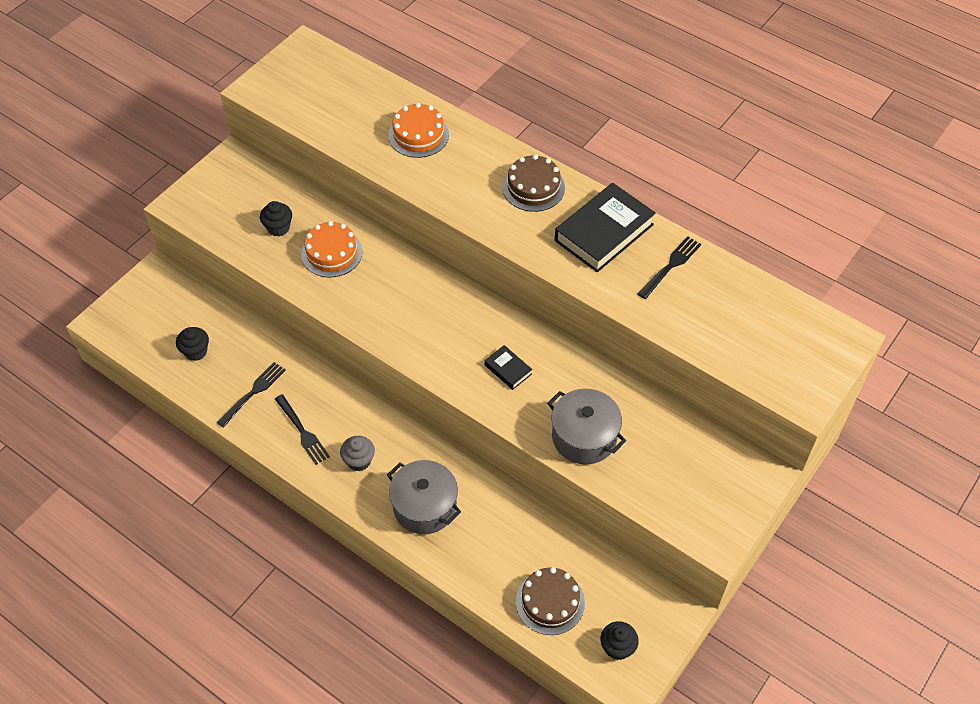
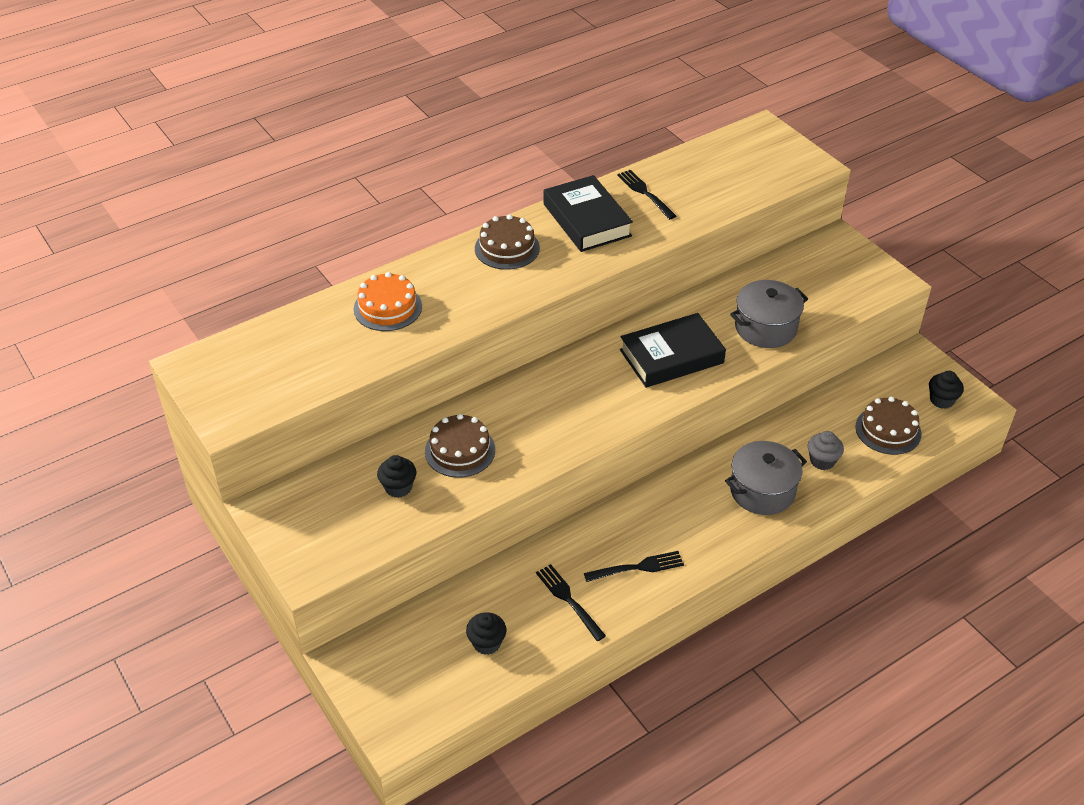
camera: 70 degrees left, 10 degrees down
orange cake [301,221,362,277] -> brown cake [425,414,495,478]
grey cupcake [340,436,375,471] -> grey cupcake moved to [808,431,844,470]
black book [485,345,532,390] -> black book [620,313,726,388], size x2.13

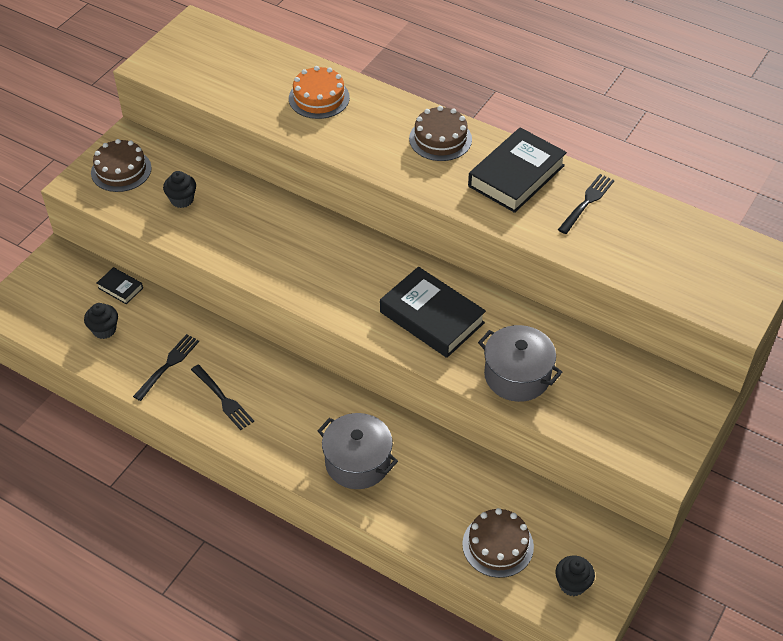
camera: 65 degrees right, 5 degrees up
brown cake [425,414,495,478] -> brown cake moved to [91,139,152,192]
grey cupcake [808,431,844,470] -> none
none -> black book [97,267,143,304]

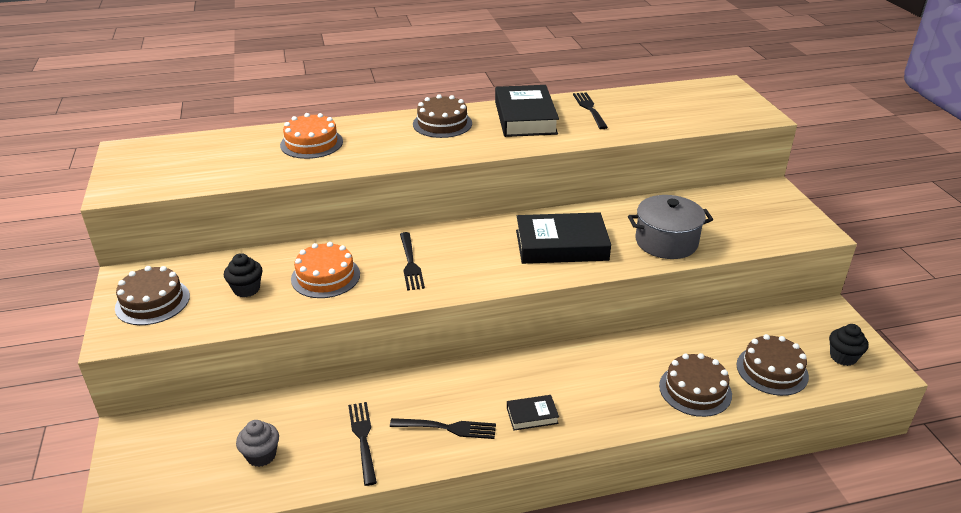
camera: 45 degrees left, 15 degrees down
black cupcake [84,303,118,339] -> grey cupcake [236,420,279,467]
black book [97,267,143,304] -> black book moved to [507,395,559,431]
grey pot [317,413,398,489] -> none
none -> orange cake [291,242,360,298]
none -> black fork [400,232,425,291]
none -> brown cake [659,353,732,417]

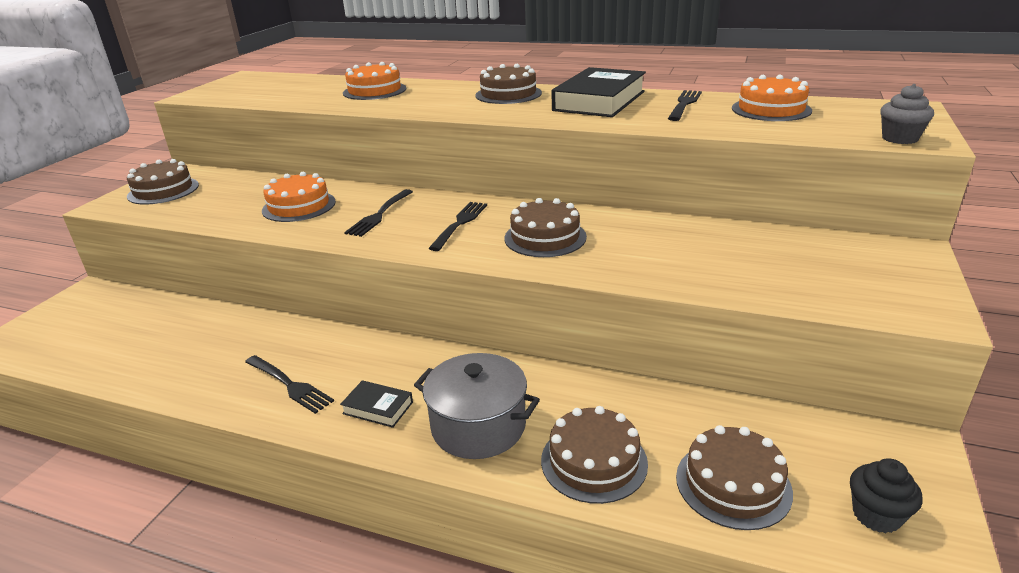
camera: 35 degrees right, 5 degrees down
black cupcake [224,253,262,297] -> none
grey cupcake [236,420,279,467] -> grey cupcake moved to [880,84,934,144]
black fork [348,402,377,486] -> black fork moved to [428,202,487,251]
black book [516,212,611,264] -> brown cake [504,198,587,257]
grey pot [628,195,713,259] -> grey pot moved to [414,353,540,459]
none -> orange cake [732,75,812,121]

